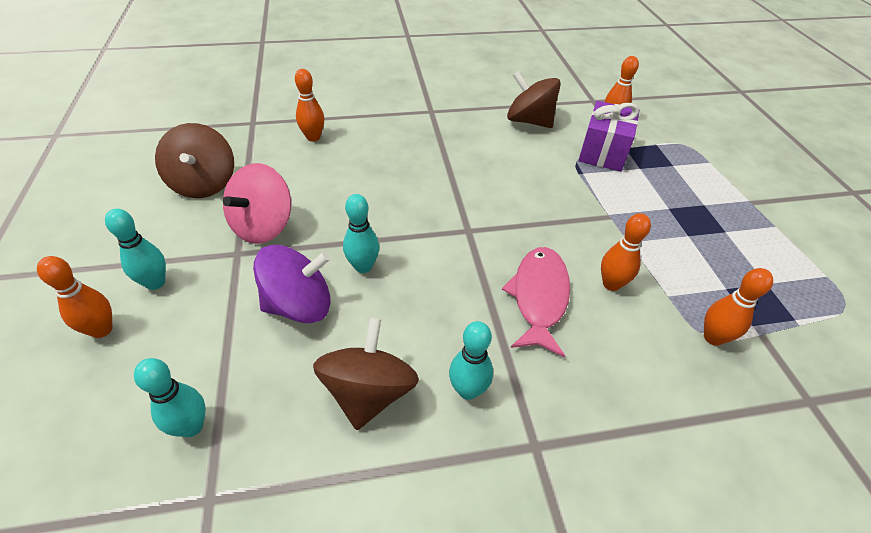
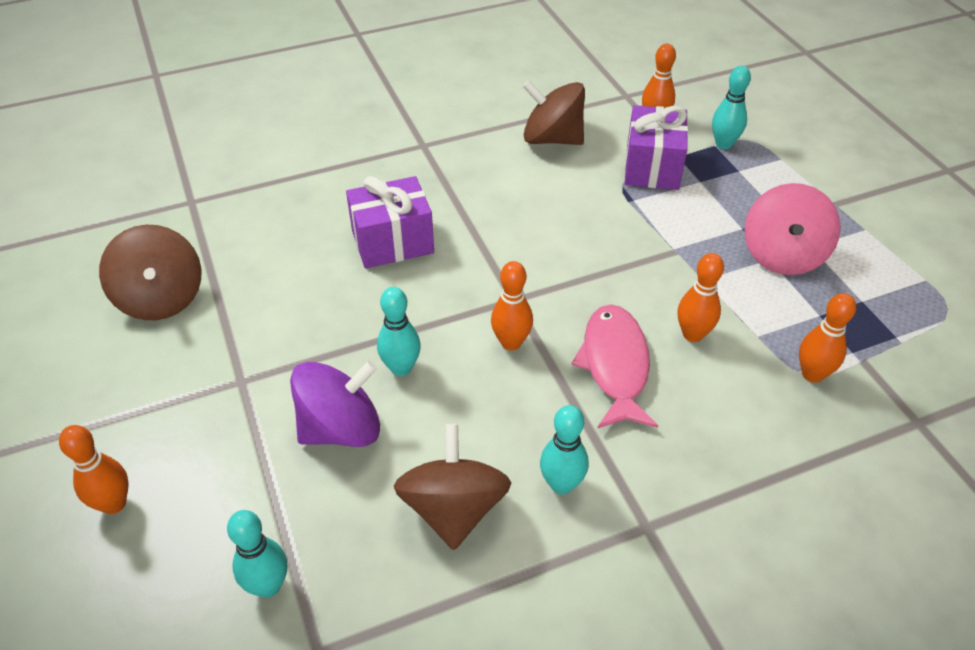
camera: 10 degrees left, 0 degrees up
turquoise bowling pin [105,209,166,290] -> turquoise bowling pin moved to [712,66,751,149]
pink spinning top [223,163,291,244] -> pink spinning top moved to [744,183,841,275]
orange bowling pin [295,69,324,142] -> orange bowling pin moved to [491,261,533,350]
none -> purple gift [346,176,434,268]

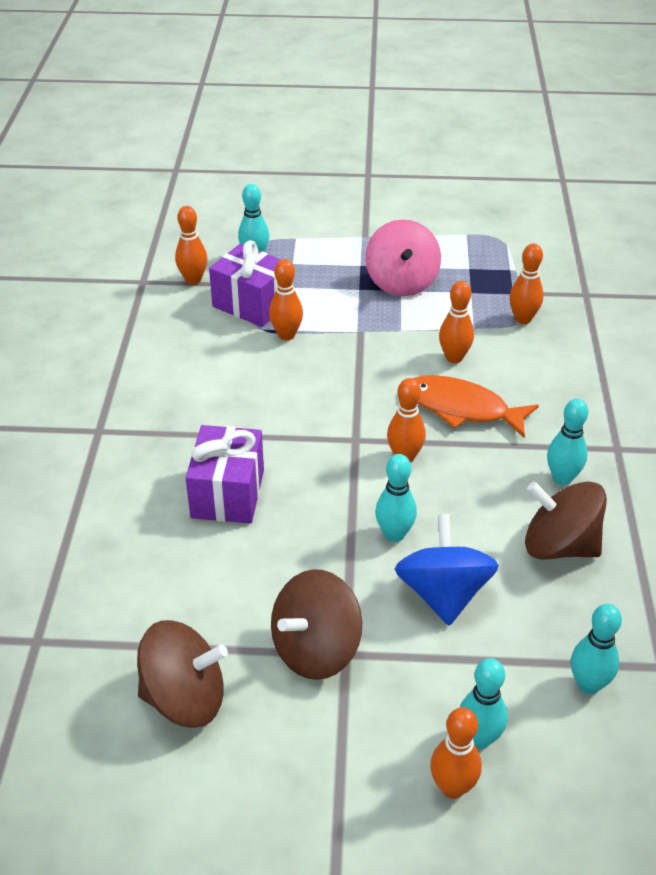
camera: 65 degrees left, 5 degrees down
purple spinning top [290,361,380,447] -> blue spinning top [395,514,499,625]
brown spinning top [522,80,585,145] -> brown spinning top moved to [271,569,362,680]
pink fish [571,304,658,429] -> orange fish [413,375,539,438]
pink spinning top [744,183,841,275] -> pink spinning top turned 45 degrees clockwise [365,219,441,296]
none -> orange bowling pin [269,259,303,340]
none -> turquoise bowling pin [460,658,508,749]

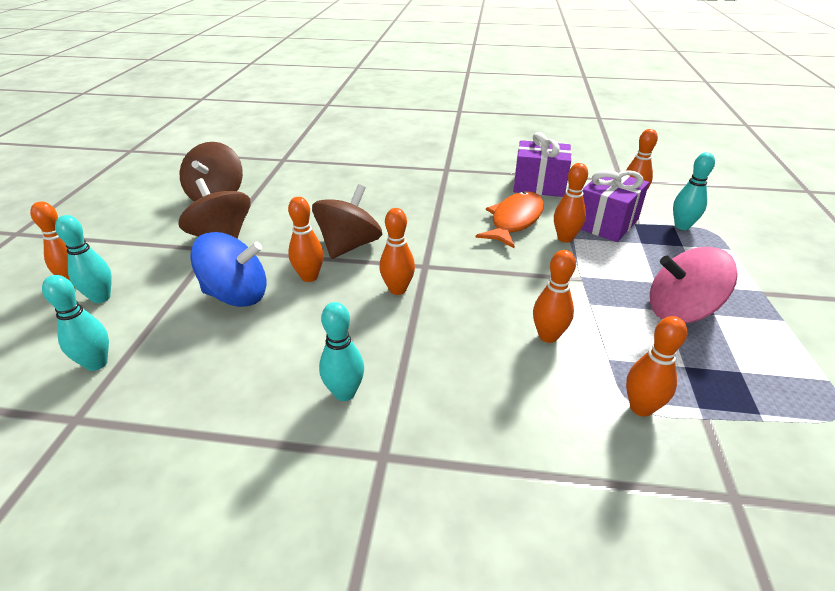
camera: 95 degrees right, 5 degrees down
purple gift [185,425,264,524] -> purple gift moved to [513,132,572,197]
turquoise bowling pin [375,454,417,542] -> orange bowling pin [288,197,324,282]
orange fish [413,375,539,438] -> orange fish moved to [476,191,544,248]
brown spinning top [525,481,607,560] -> brown spinning top moved to [312,184,382,259]

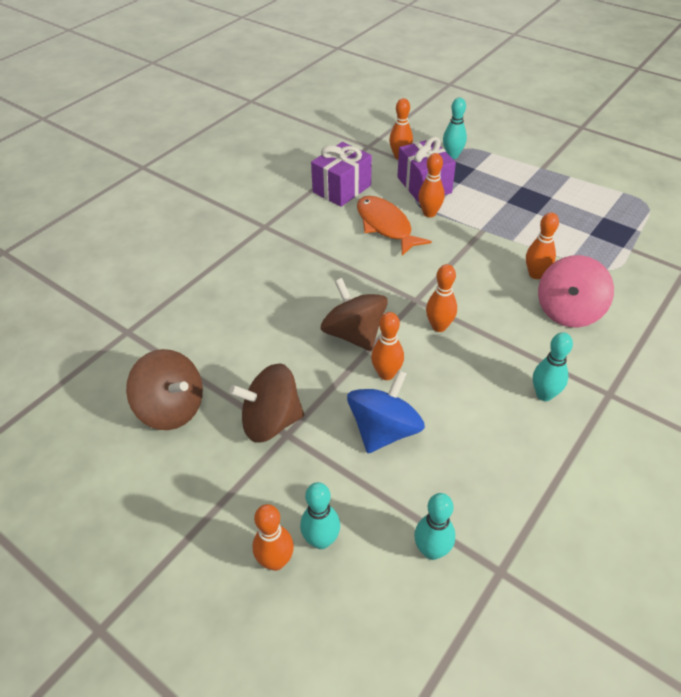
camera: 60 degrees left, 10 degrees up
orange bowling pin [626,316,687,417] -> none
pink spinning top [650,247,738,323] -> pink spinning top moved to [538,255,614,327]

